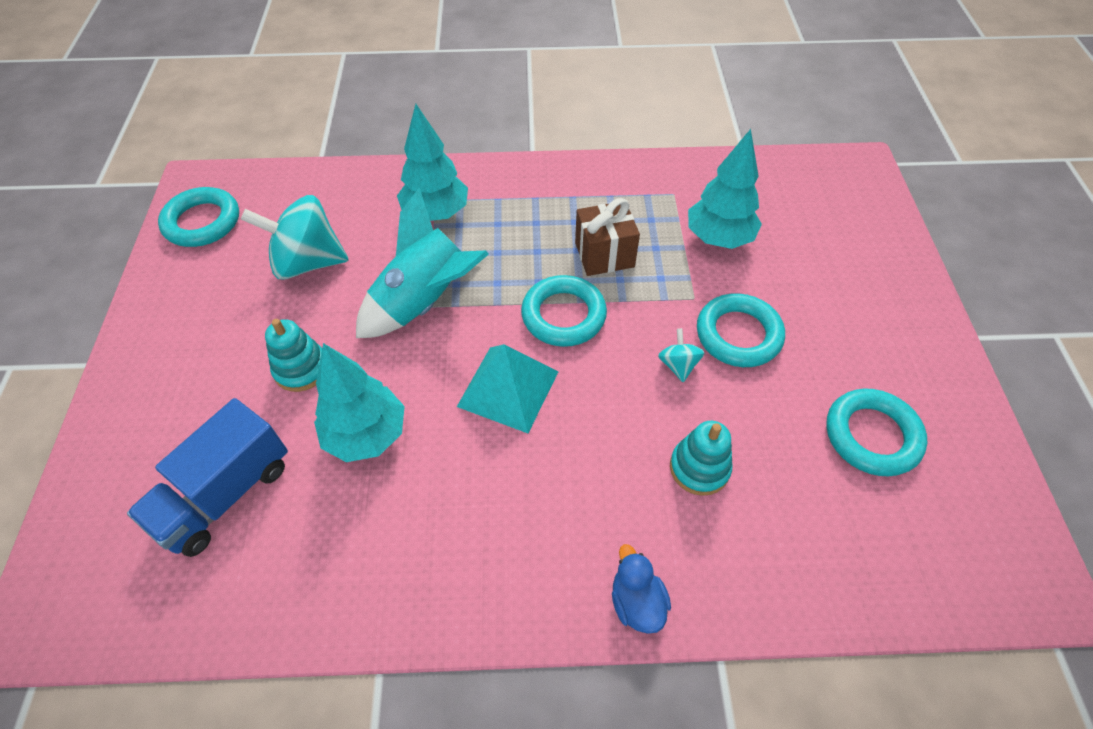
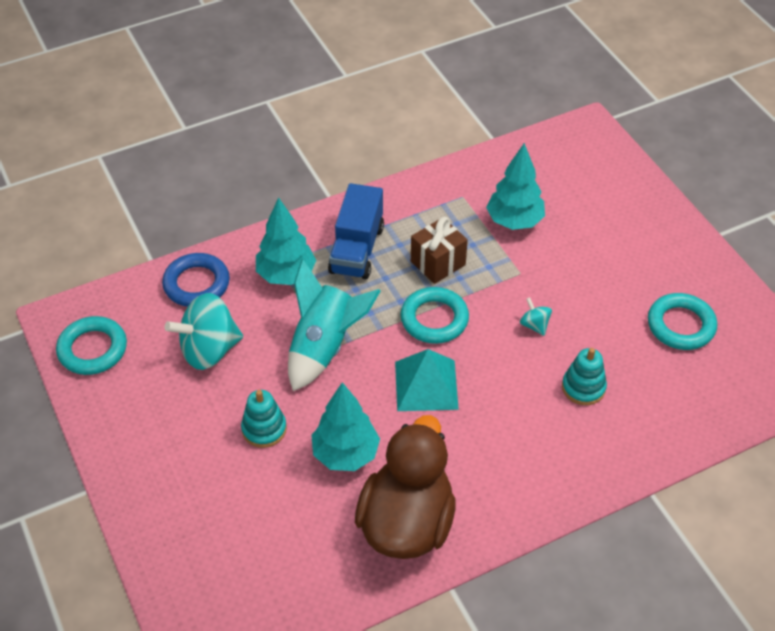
camera: 25 degrees left, 5 degrees down
blue truck [127,398,288,557] -> blue truck moved to [328,183,384,279]
blue duck [612,544,671,634] -> none
turquoise ring [697,293,785,367] -> none
none -> blue ring [162,253,230,307]
none -> brown duck [355,415,456,559]

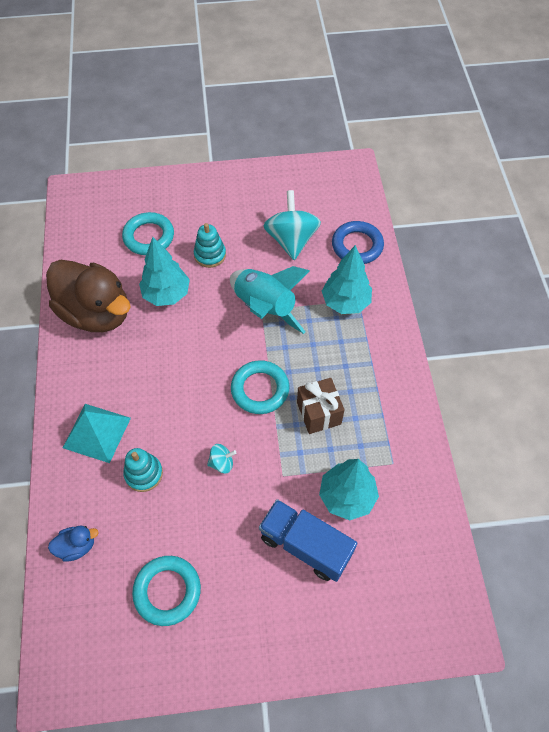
camera: 110 degrees right, 10 degrees up
turquoise ring [56,316,127,375] -> turquoise ring moved to [122,212,174,255]
blue truck [328,183,384,279] -> blue truck moved to [259,499,357,582]
turquoise pyramid [395,349,459,411] -> turquoise pyramid moved to [63,404,131,463]
none -> blue duck [48,526,99,562]

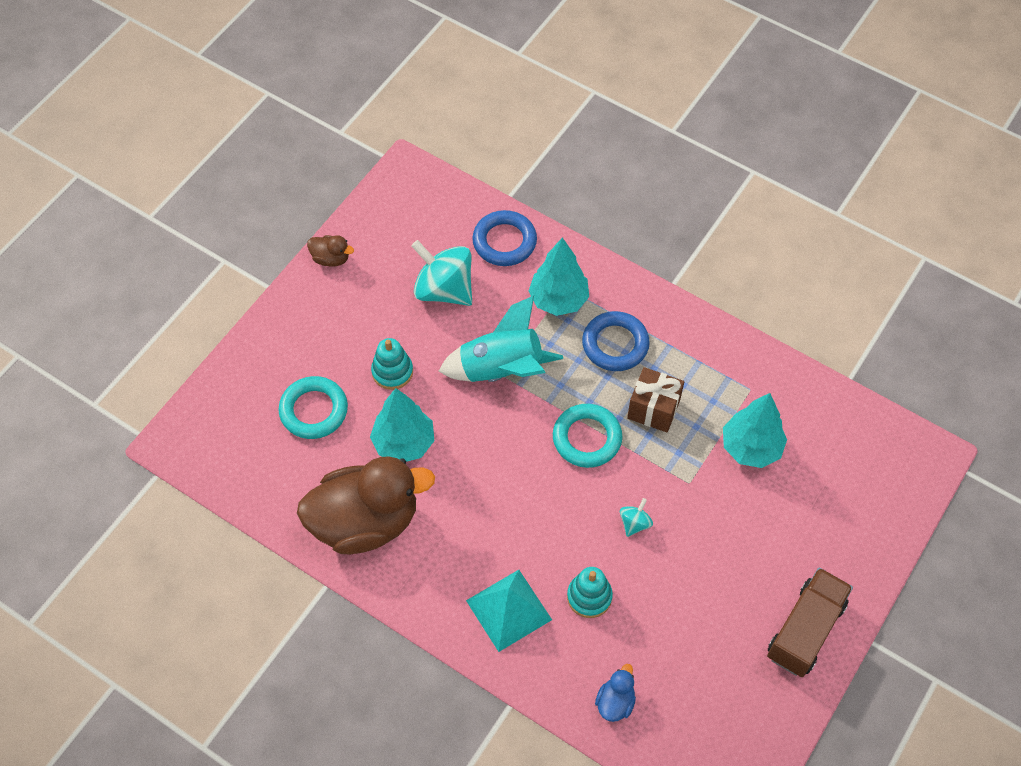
camera: 50 degrees left, 0 degrees up
turquoise ring [132,556,201,626] -> none
blue truck [259,499,357,582] -> none
none -> brown duck [307,235,354,266]
none -> blue ring [582,311,650,371]
none -> brown truck [767,568,853,677]

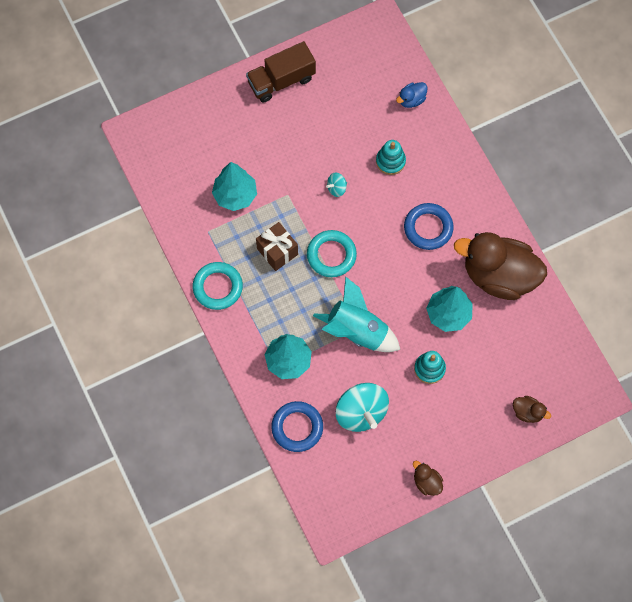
camera: 150 degrees left, 10 degrees up
turquoise ring [278,376,348,439] -> turquoise ring moved to [193,262,243,310]
turquoise pyramid [466,570,552,652] -> none
blue ring [582,311,650,371] -> blue ring moved to [404,203,454,250]
none -> brown duck [513,396,551,423]

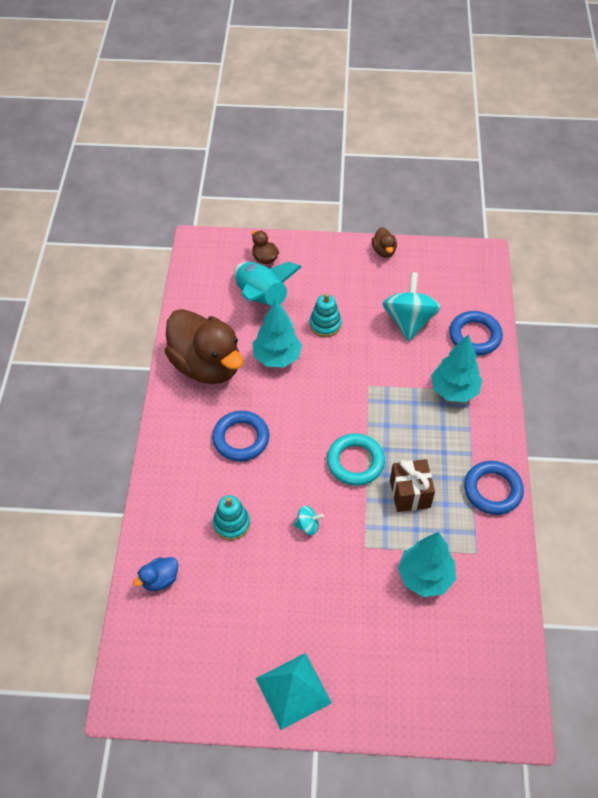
camera: 150 degrees left, 15 degrees down
turquoise ring [193,262,243,310] -> blue ring [464,461,524,515]
brown truck [246,41,316,103] -> turquoise pyramid [256,653,332,730]
turquoise rocket [313,276,400,352] -> turquoise rocket moved to [234,261,302,326]
blue duck [396,82,428,108] -> blue duck turned 150 degrees clockwise [133,557,178,591]

